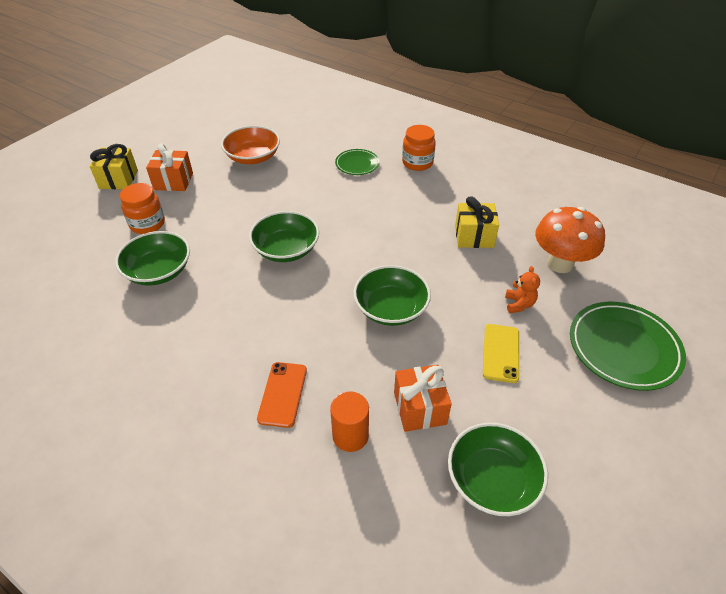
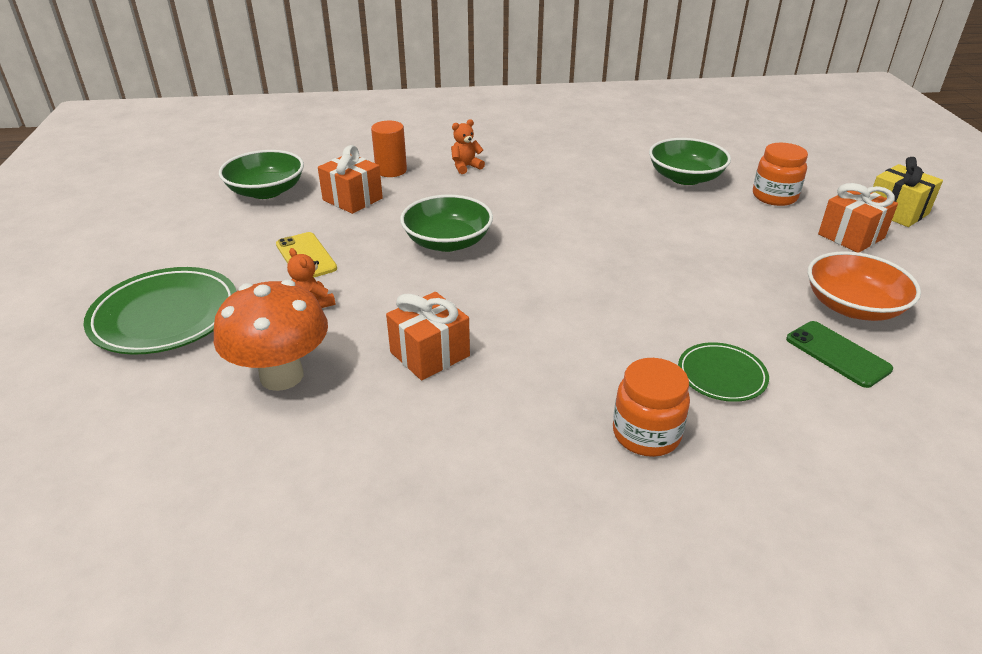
camera: 140 degrees right, 10 degrees down
green bowl [249,211,319,262] -> none
orange phone [257,362,307,428] -> orange teddy bear [451,119,485,174]
yellow gift [455,196,499,248] -> orange gift [386,292,470,380]
none -> green phone [786,321,893,388]

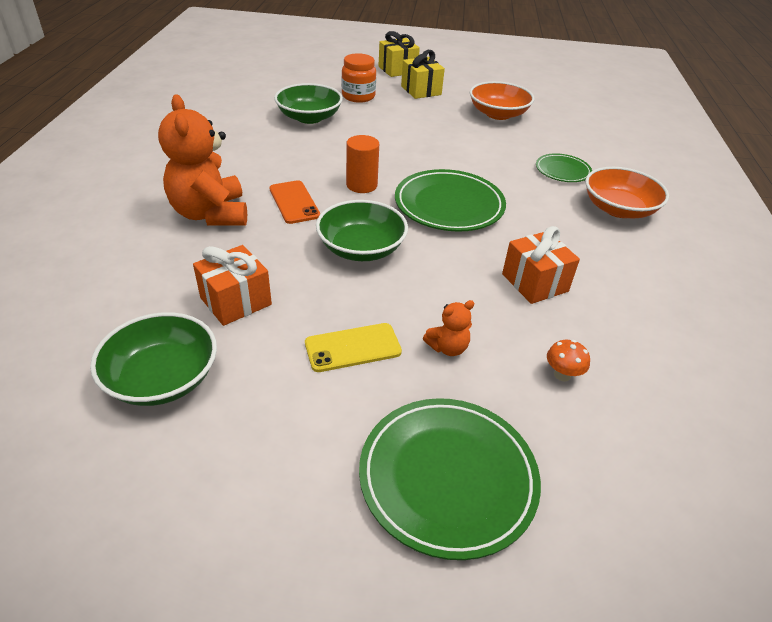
camera: 80 degrees left, 5 degrees up
orange mushroom [214,280,328,391] -> orange mushroom [547,340,590,381], size x0.41
orange cylinder [371,121,407,177] -> orange cylinder moved to [346,135,379,193]
orange teddy bear [451,119,485,174] -> orange teddy bear [158,94,247,226], size x2.23
orange jar [613,358,690,457] -> orange bowl [585,167,669,218]
green phone [786,321,893,388] -> none
orange gift [818,183,898,253] -> yellow gift [401,50,445,99]
none -> orange phone [269,180,320,224]
none -> green plate [395,169,506,232]

